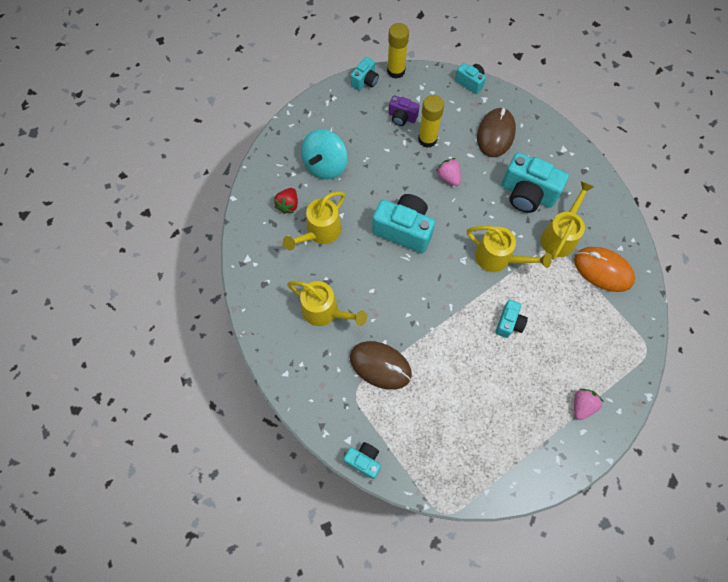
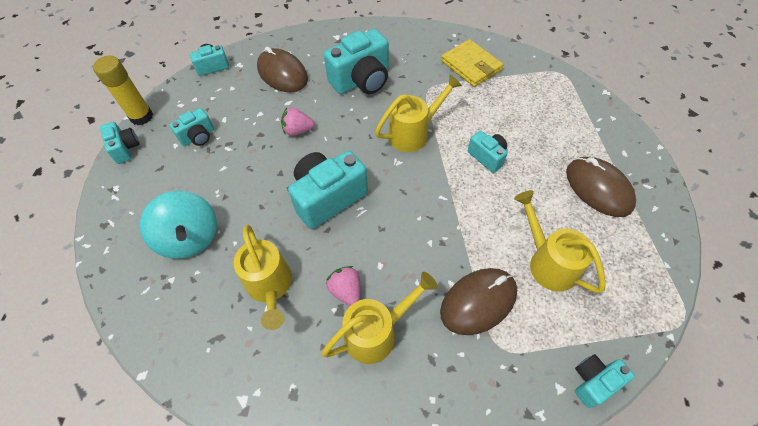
camera: 60 degrees left, 10 degrees down
red strawberry [274,188,298,214] -> none
purple camera [389,95,420,126] -> turquoise camera [170,108,214,146]
yellow glue stick [418,95,444,148] -> none
yellow watering can [541,181,594,260] -> yellow watering can moved to [514,190,606,293]
orange mouse [574,247,635,292] -> yellow wallet [441,39,503,87]
pink strawberry [574,389,604,420] -> pink strawberry moved to [326,266,361,306]
none -> brown mouse [566,157,636,217]

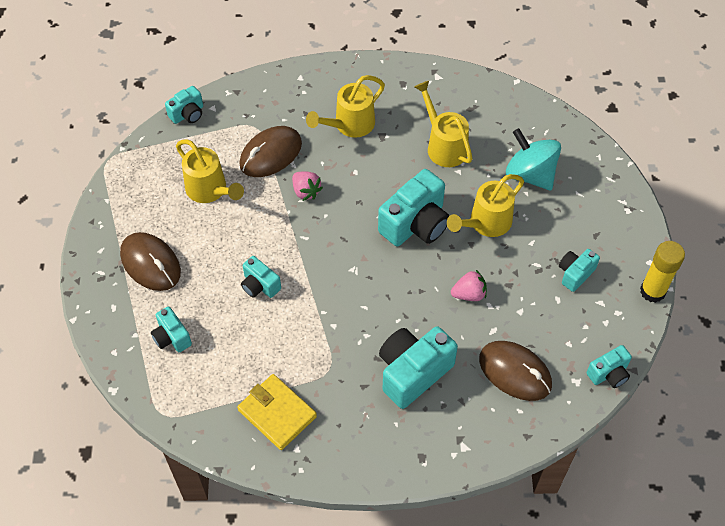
camera: 170 degrees right, 0 degrees up
turquoise camera [100,122,140,164] -> turquoise camera moved to [151,306,192,352]
pink strawberry [326,266,361,306] -> pink strawberry moved to [292,171,323,201]
yellow watering can [375,74,462,152] -> yellow watering can moved to [447,174,524,237]

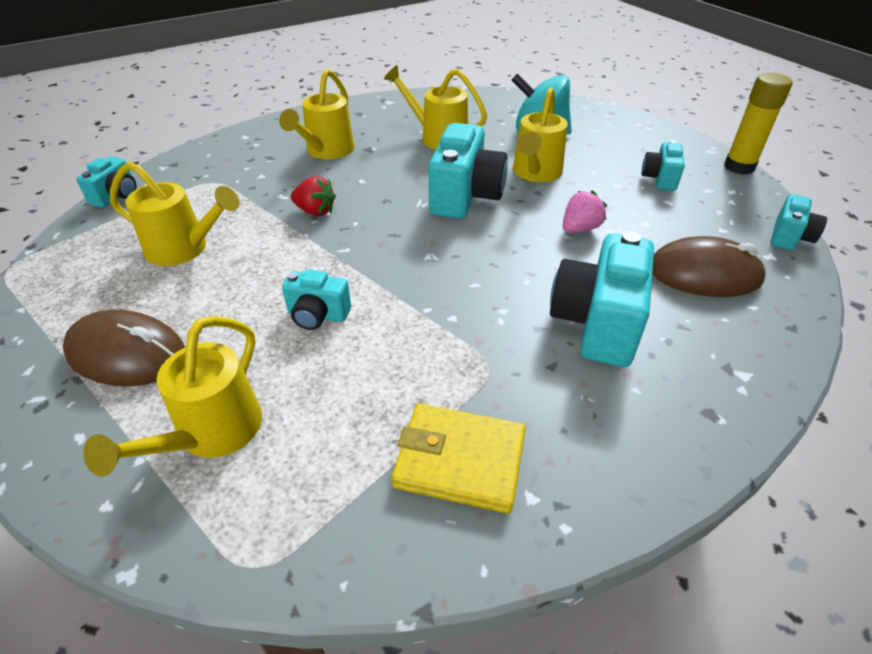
camera: 30 degrees left, 15 degrees down
turquoise camera [151,306,192,352] -> yellow watering can [83,316,262,477]
brown mouse [240,126,302,177] -> none
pink strawberry [292,171,323,201] -> red strawberry [291,176,336,216]

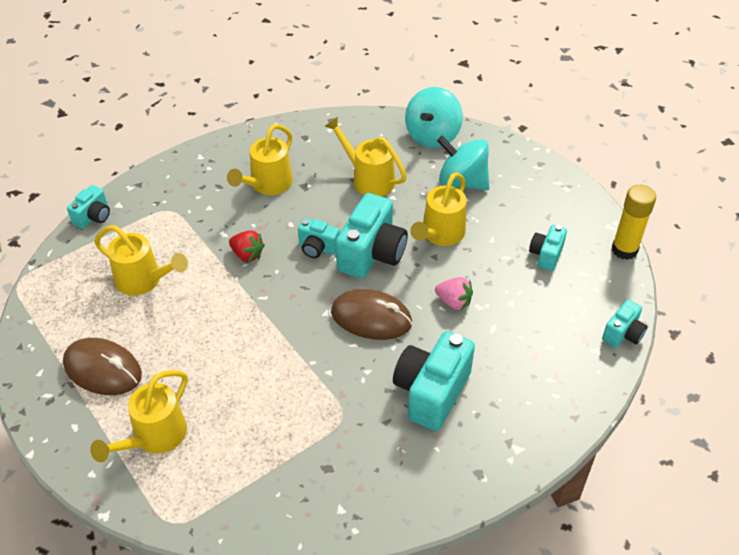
camera: 10 degrees right, 5 degrees up
turquoise camera [282,269,351,330] -> turquoise camera moved to [298,218,340,258]
yellow wallet [392,403,526,514] -> none
pink strawberry [563,190,607,233] -> pink strawberry turned 60 degrees clockwise [435,277,473,310]
brown mouse [652,236,766,297] -> brown mouse moved to [331,289,412,340]
none -> turquoise spinning top [405,87,463,148]

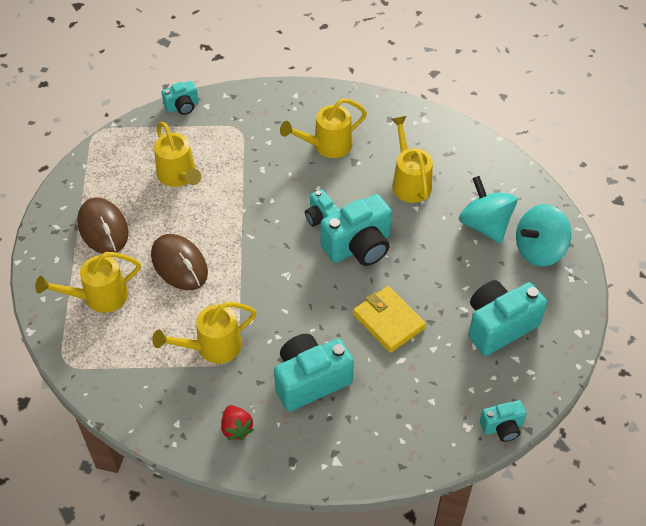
camera: 35 degrees right, 5 degrees up
red strawberry [229,230,265,262] -> red strawberry moved to [221,405,254,440]
brown mouse [331,289,412,340] -> brown mouse moved to [151,234,208,290]
turquoise spinning top [405,87,463,148] -> turquoise spinning top moved to [516,204,571,266]
yellow watering can [410,172,467,246] -> yellow watering can moved to [152,302,257,364]
pink strawberry [435,277,473,310] -> yellow wallet [353,286,426,353]
turquoise camera [529,225,567,271] -> turquoise camera [468,280,547,356], size x1.85
yellow glue stick [612,185,656,260] -> none

